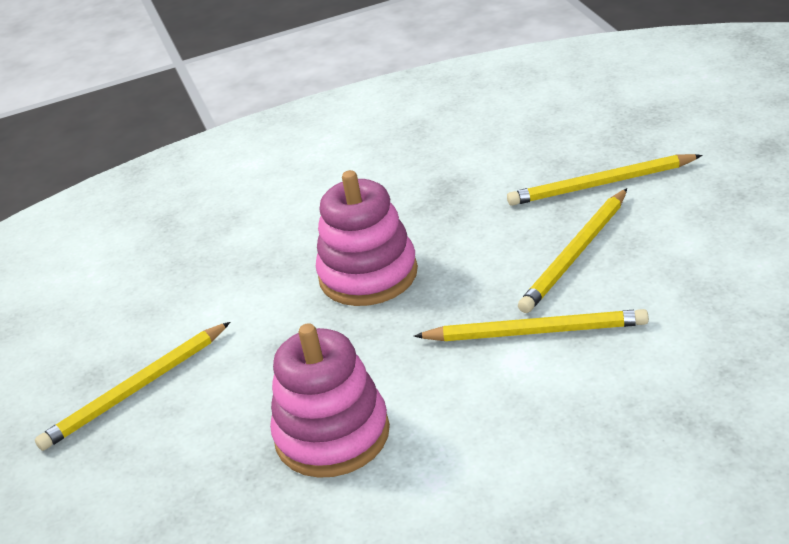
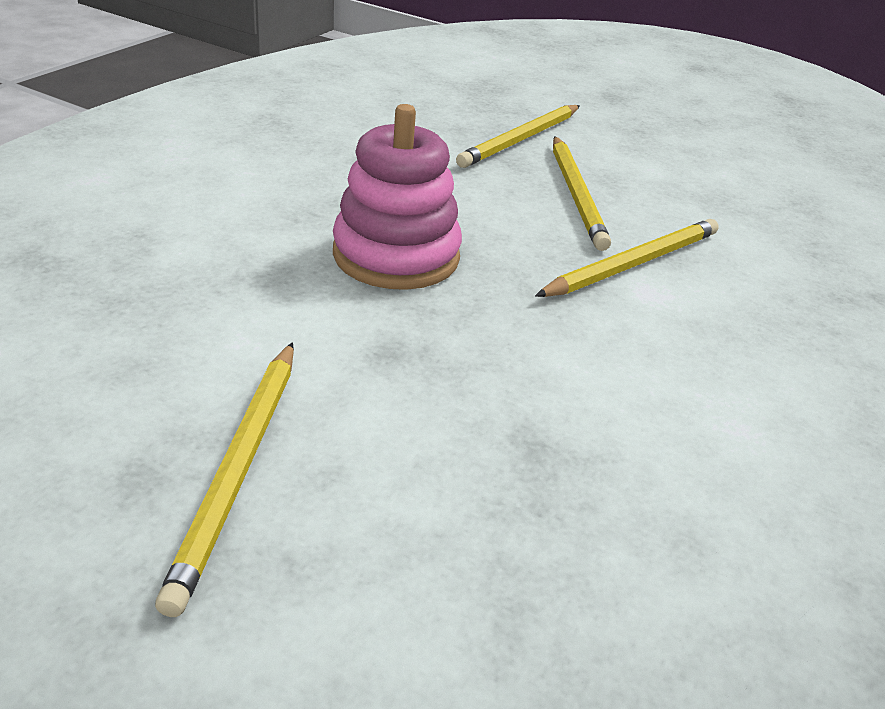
camera: 50 degrees left, 0 degrees up
pink stacking toy [270,323,390,478] -> none

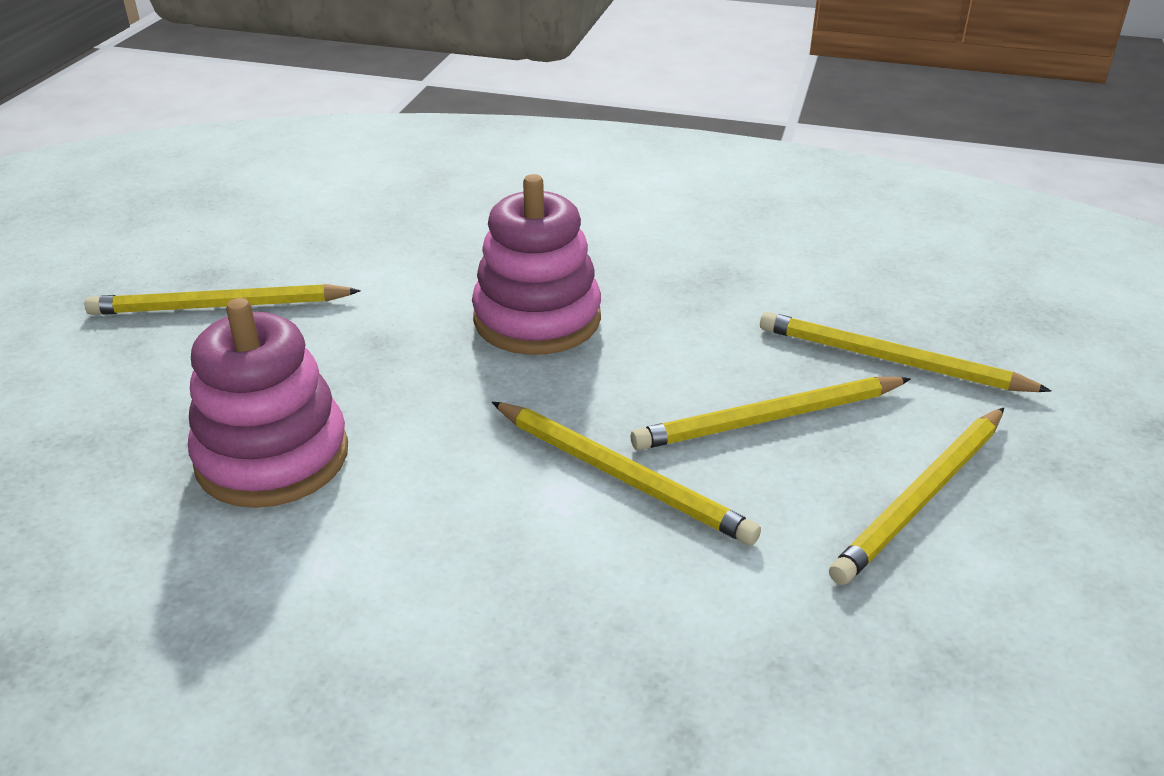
camera: 80 degrees right, 0 degrees up
none -> pink stacking toy [188,298,348,508]
none -> yellow pencil [829,408,1004,585]

